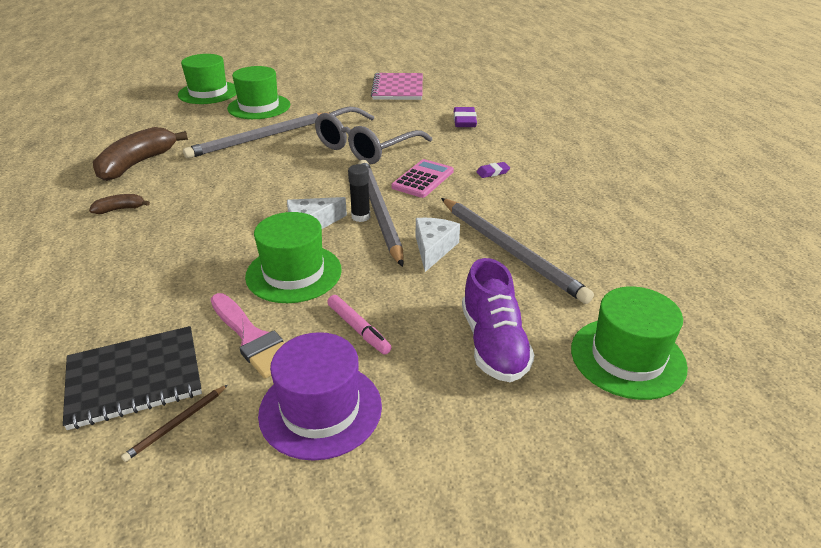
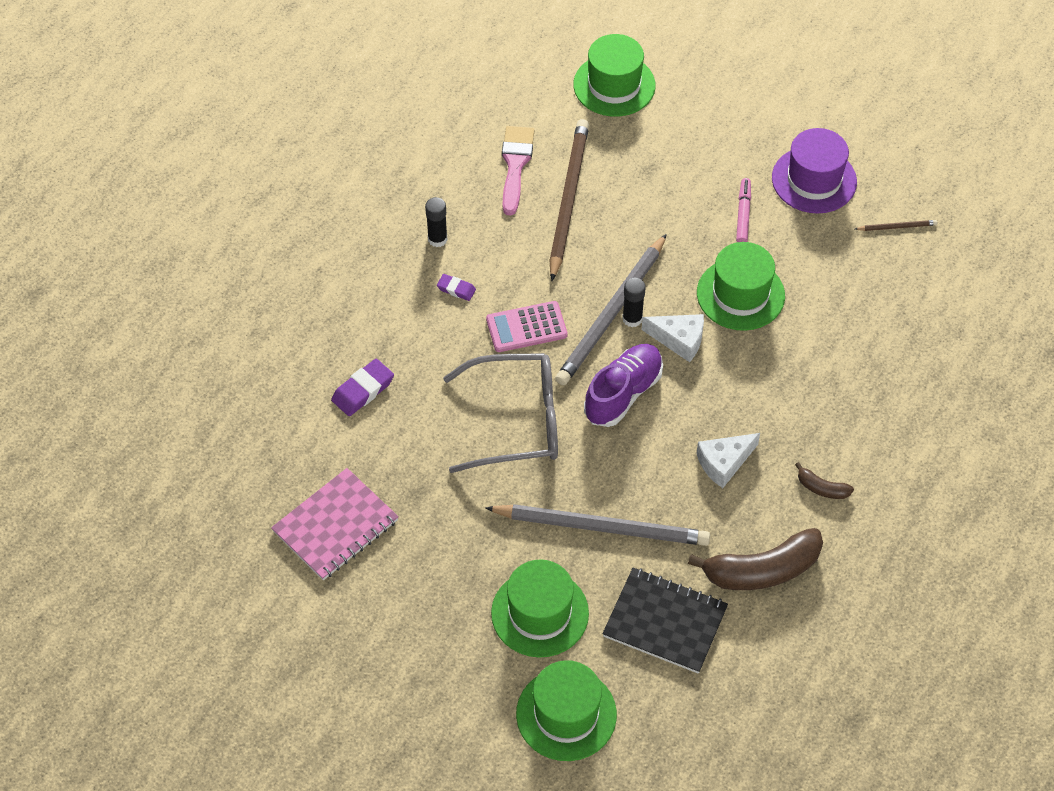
camera: 135 degrees left, 20 degrees up
black notebook [63,326,202,430] -> black notebook moved to [602,568,728,674]
pink brush [211,293,284,379] -> pink brush moved to [502,126,534,216]
white cheese [416,218,460,272] -> white cheese moved to [696,433,760,488]
grey pencil [441,198,594,304] -> brown pencil [550,119,589,281]
purple shoe [462,258,535,382] -> purple shoe moved to [584,344,663,427]
none -> black glue stick [425,197,447,247]

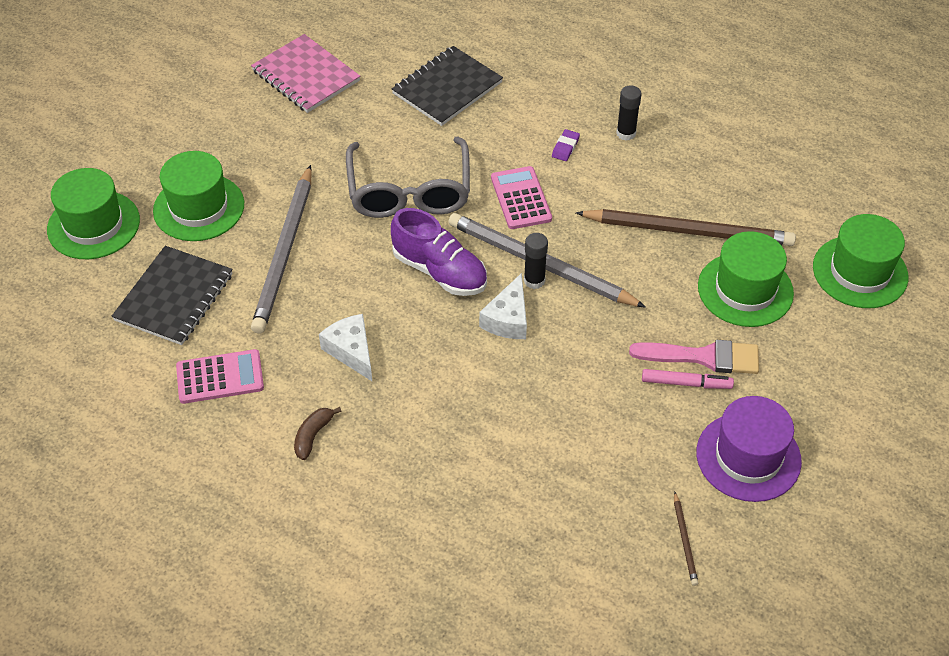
camera: 90 degrees right, 5 degrees down
purple eraser [331,359,394,416] -> black notebook [392,46,503,126]
pink brush [502,126,534,216] -> pink brush moved to [629,340,759,374]
brown banana [688,528,823,590] -> pink calculator [176,349,264,404]
green hat [697,242,785,331] -> green hat moved to [698,231,794,327]

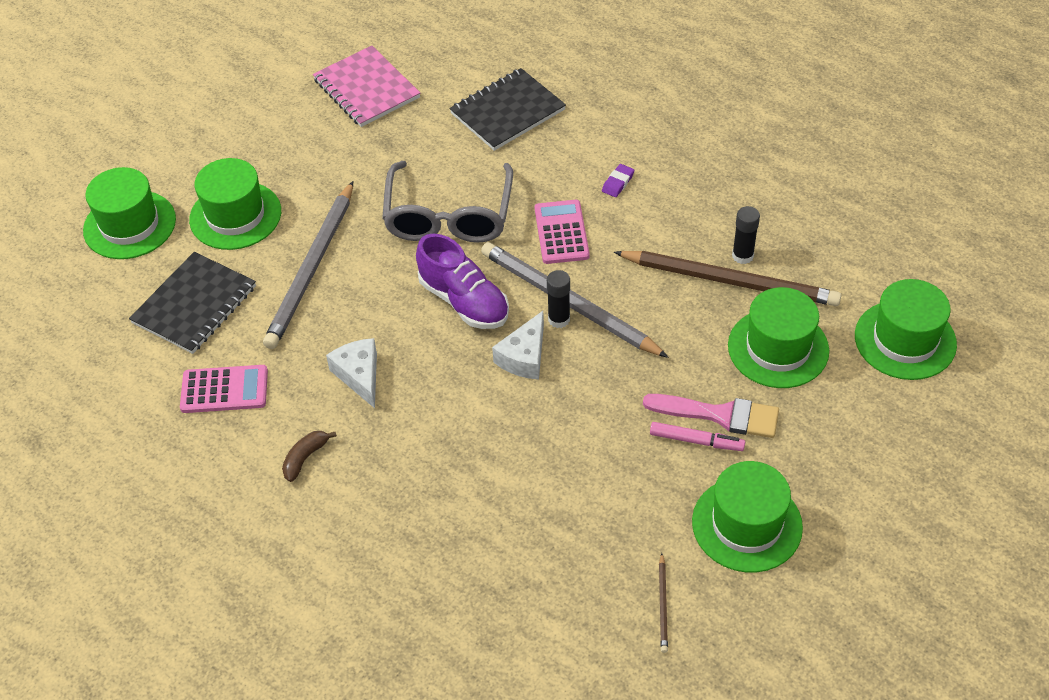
camera: 10 degrees right, 0 degrees up
black glue stick [616,85,641,140] -> black glue stick moved to [732,206,760,264]
purple hat [696,396,802,502] -> green hat [692,461,803,573]

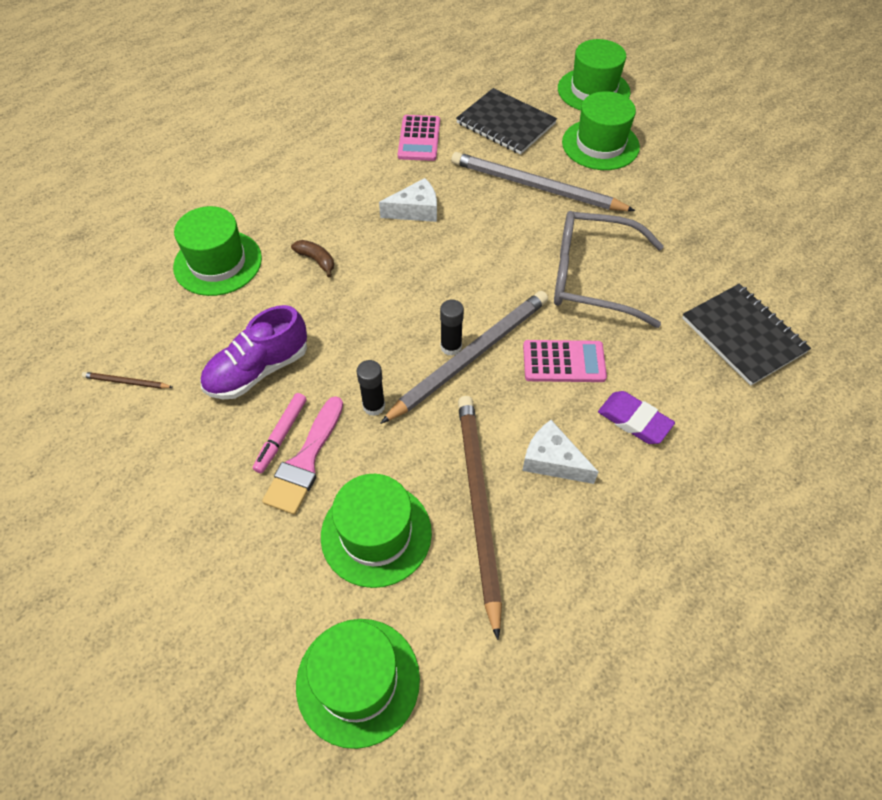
camera: 95 degrees right, 5 degrees up
brown banana [282,431,337,482] -> brown banana moved to [291,240,334,277]
pink notebook [313,46,420,127] -> none
purple shoe [416,233,509,329] -> purple shoe moved to [200,305,307,399]
white cheese [492,311,544,380] -> white cheese moved to [522,420,598,484]
purple eraser [602,164,634,197] -> purple eraser [598,391,675,444], size x1.65
brown pencil [614,251,841,306] -> brown pencil turned 150 degrees clockwise [458,396,502,640]
green hat [692,461,803,573] -> green hat moved to [173,206,262,296]
black glue stick [732,206,760,264] -> black glue stick moved to [356,360,385,416]

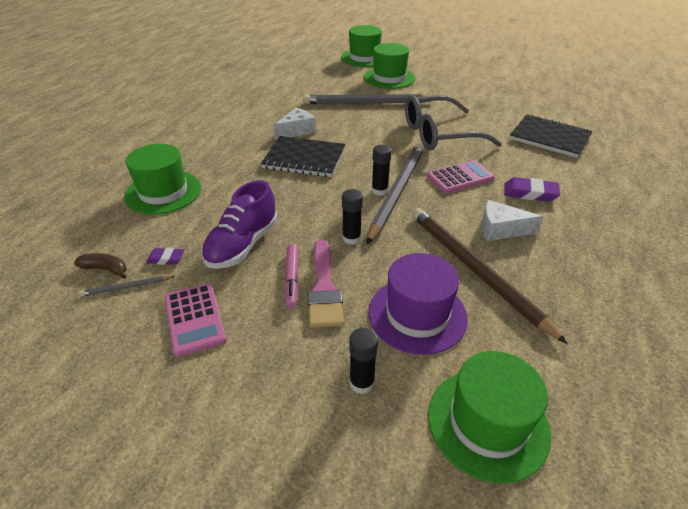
camera: 25 degrees left, 15 degrees down
brown pencil [82,372,173,389] -> grey pencil [79,276,175,297]
brown banana [291,240,334,277] -> brown banana moved to [74,253,127,279]
green hat [321,474,432,588] -> purple hat [369,253,468,355]
pink calculator [398,115,440,161] -> pink calculator moved to [164,283,227,357]
black notebook [456,88,557,155] -> black notebook moved to [261,136,346,177]
none -> purple eraser [146,248,184,265]
none -> black glue stick [349,328,378,394]

